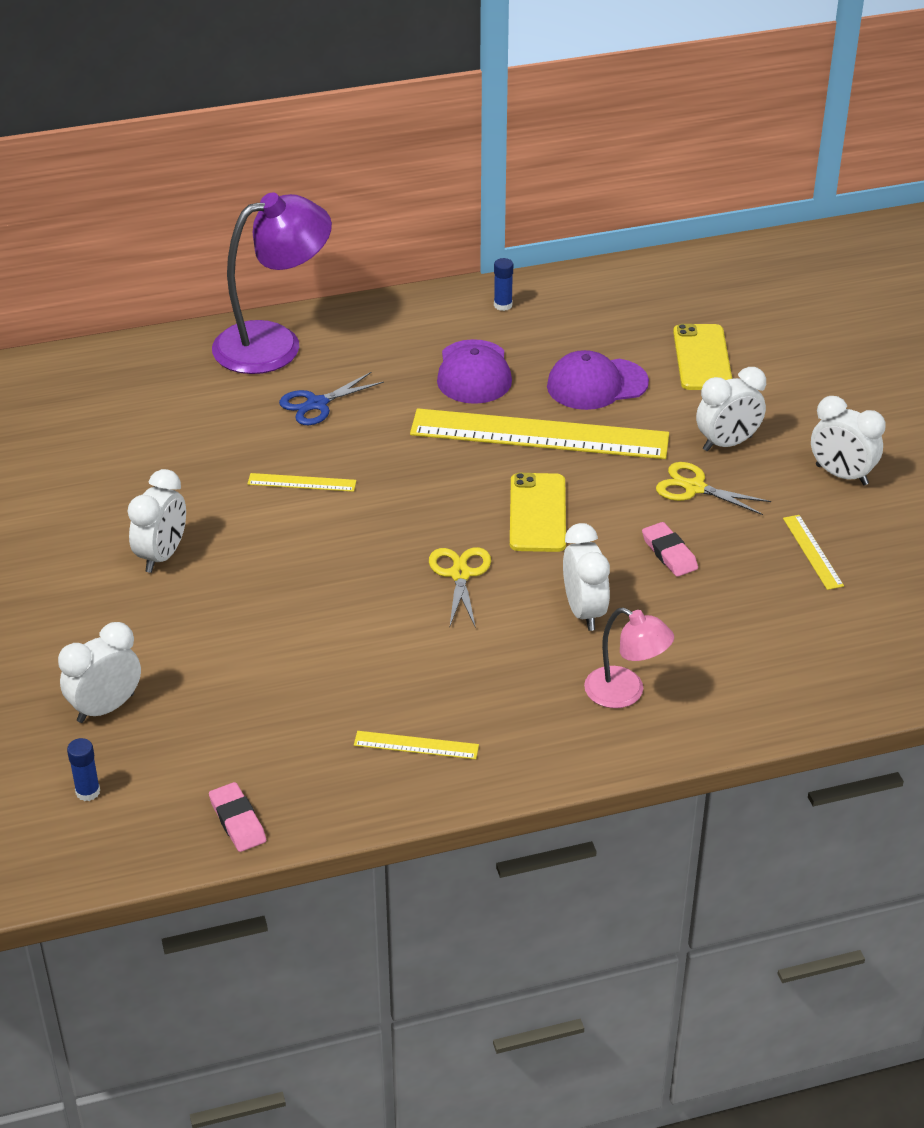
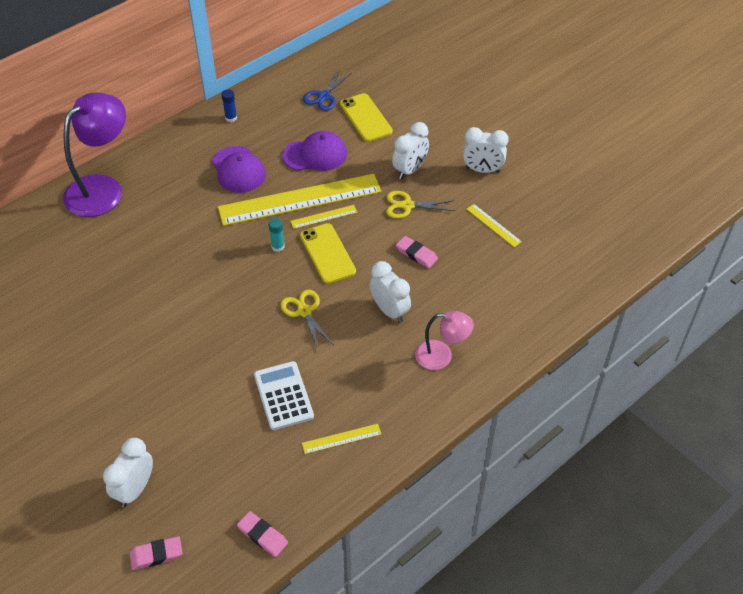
camera: 25 degrees left, 10 degrees up
blue glue stick [67,738,100,801] -> pink eraser [130,536,182,570]
white clock [128,469,186,573] -> none
yellow ruler [247,473,356,492] -> yellow ruler moved to [290,205,357,229]
blue scissors [279,372,384,425] -> blue scissors moved to [303,70,351,111]
purple cap [547,350,649,410] -> purple cap turned 150 degrees counterclockwise [282,131,347,171]
none -> white calculator [254,361,314,430]
none -> turquoise glue stick [268,218,285,252]

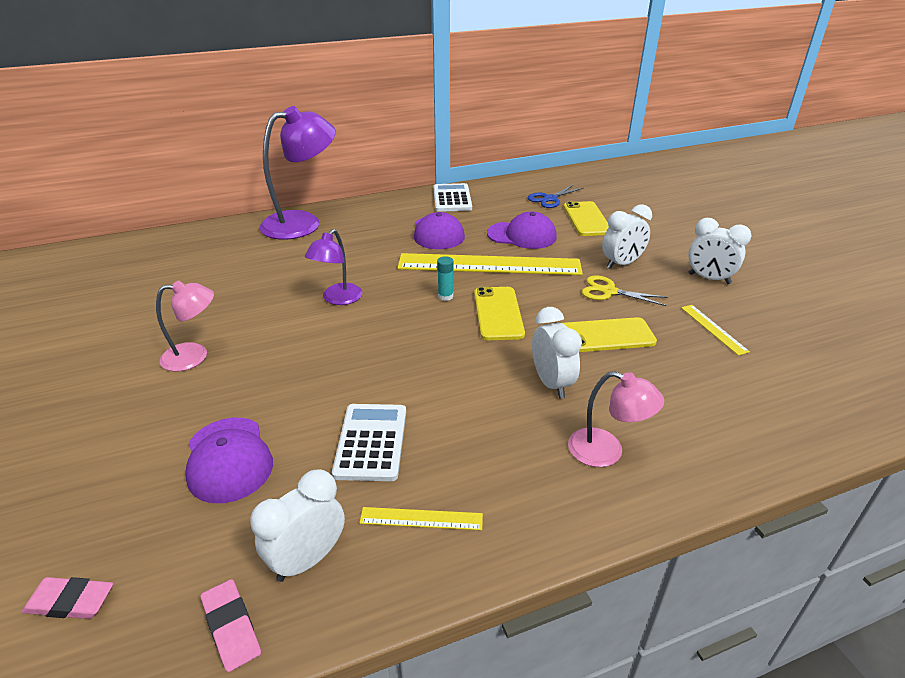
camera: 20 degrees right, 15 degrees down
white clock [103,438,153,507] -> white clock moved to [250,470,345,582]
blue glue stick [222,89,237,122] -> white calculator [433,183,472,212]
yellow scissors [280,290,334,350] -> none
yellow ruler [290,205,357,229] -> none
pink eraser [396,236,438,268] -> yellow phone [562,317,657,352]
none -> pink lamp [156,281,214,372]
none -> purple cap [185,418,273,503]
none -> purple lamp [305,229,363,305]

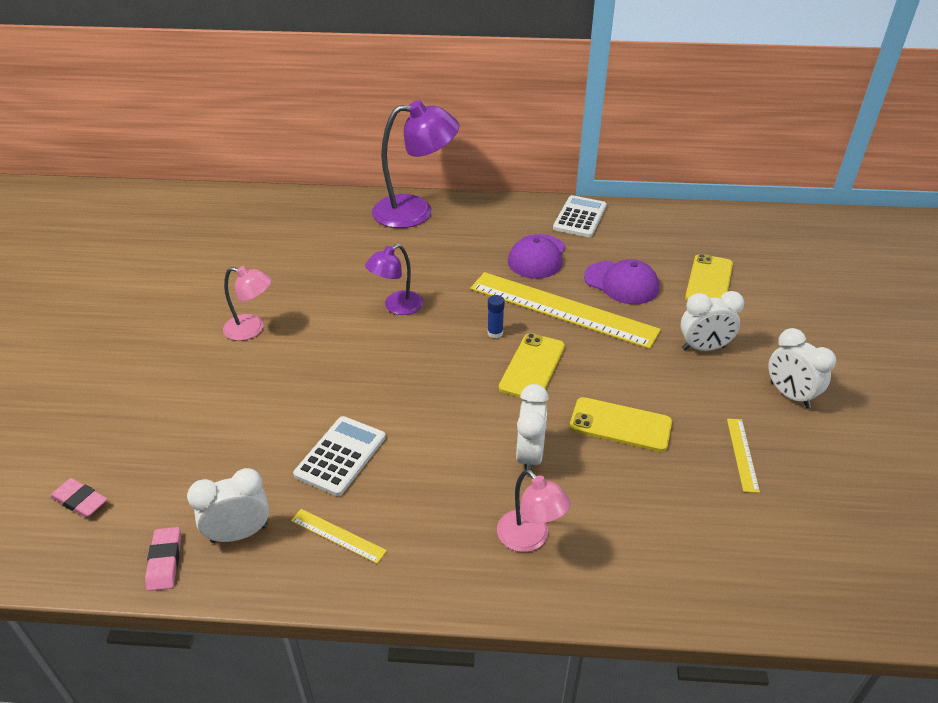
camera: 25 degrees right, 5 degrees up
purple cap [185,418,273,503] -> none
turquoise glue stick [437,256,454,301] -> blue glue stick [487,295,505,338]
blue scissors [528,184,584,208] -> none
yellow scissors [582,275,668,306] -> none

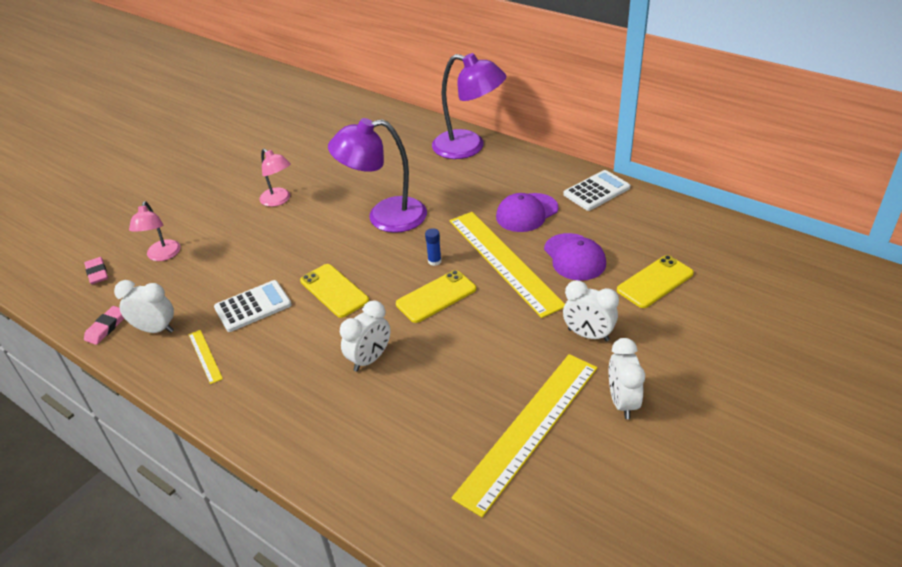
camera: 35 degrees right, 0 degrees up
purple lamp [365,244,423,315] -> purple lamp [328,118,427,233], size x1.79
pink lamp [497,469,571,552] -> pink lamp moved to [129,201,181,261]
yellow phone [570,397,672,452] -> yellow phone moved to [300,264,369,318]
yellow ruler [727,419,760,493] -> yellow ruler [451,354,597,517], size x2.45

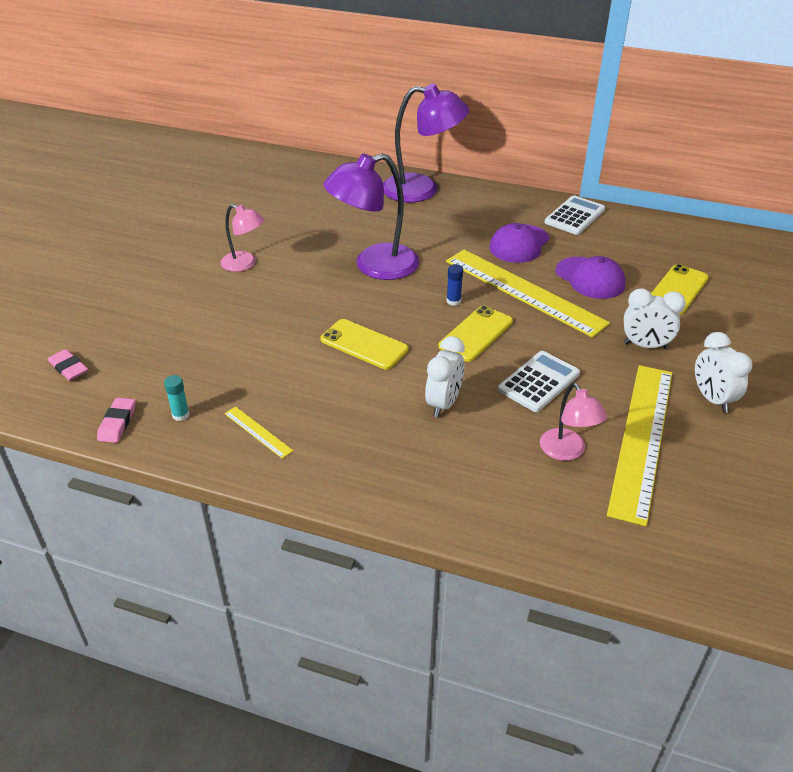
camera: 20 degrees left, 0 degrees up
white clock [114,280,174,333] -> turquoise glue stick [164,375,190,421]
pink lamp [129,201,181,261] -> pink lamp moved to [540,383,607,461]
white calculator [214,280,292,332] -> white calculator moved to [498,351,580,412]

